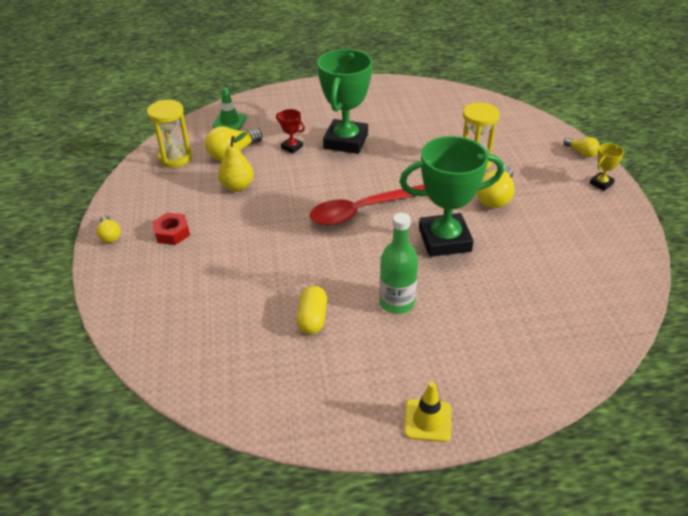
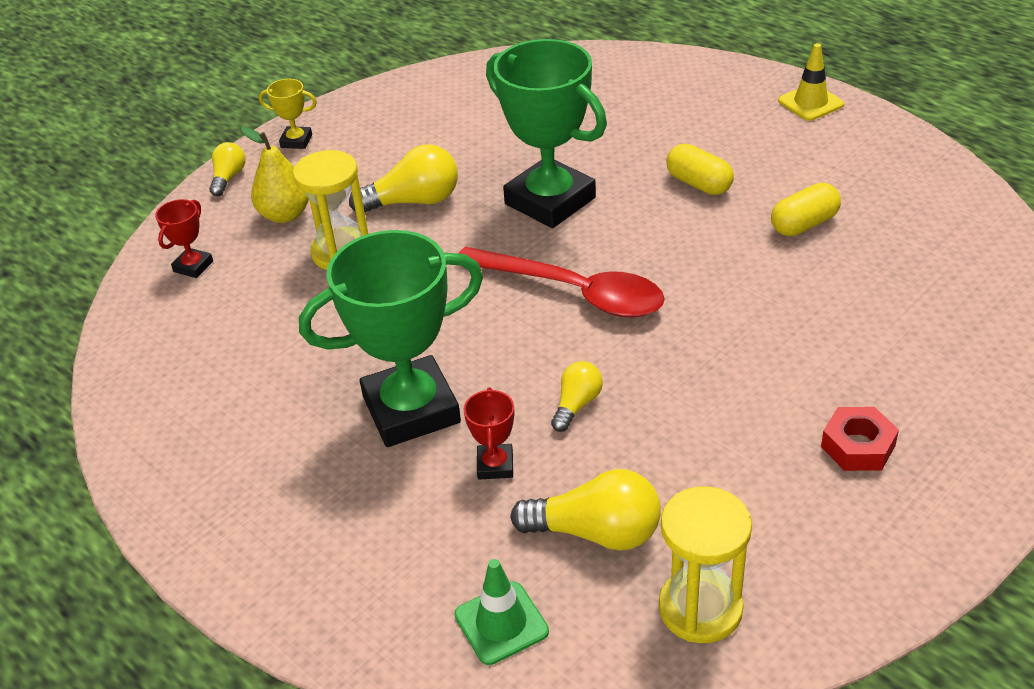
camera: 125 degrees left, 0 degrees up
yellow light bulb [96,216,121,243] -> yellow light bulb moved to [551,361,603,432]
yellow pear [218,132,254,192] -> yellow pear moved to [241,127,309,223]
green bottle [379,213,418,314] -> yellow capsule [666,144,734,195]
none -> red trophy [155,199,213,278]

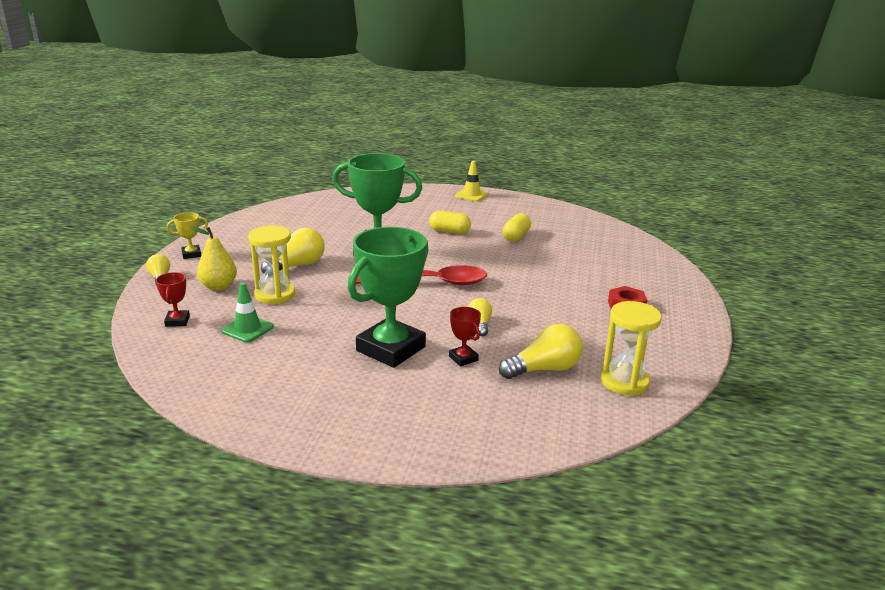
camera: 35 degrees left, 15 degrees down
green traffic cone [455,559,549,665] -> green traffic cone moved to [221,282,274,343]

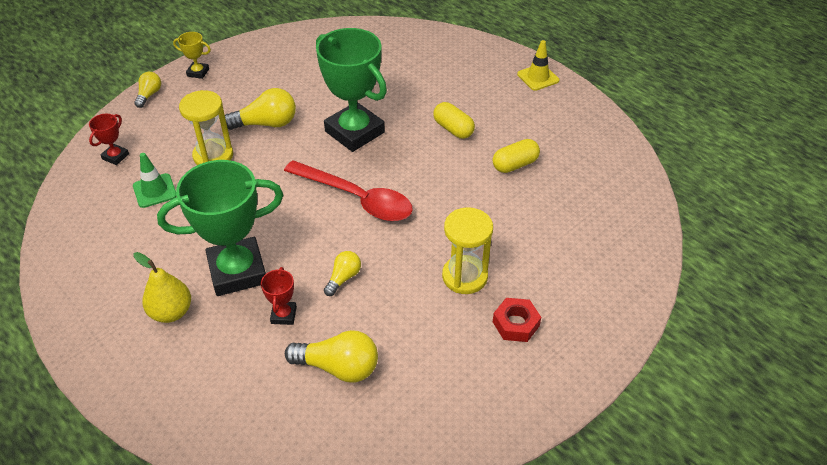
camera: 35 degrees right, 20 degrees up
yellow pear [191,227,237,291] -> yellow pear moved to [133,252,191,323]
yellow hourglass [601,301,662,396] -> yellow hourglass moved to [442,207,493,294]

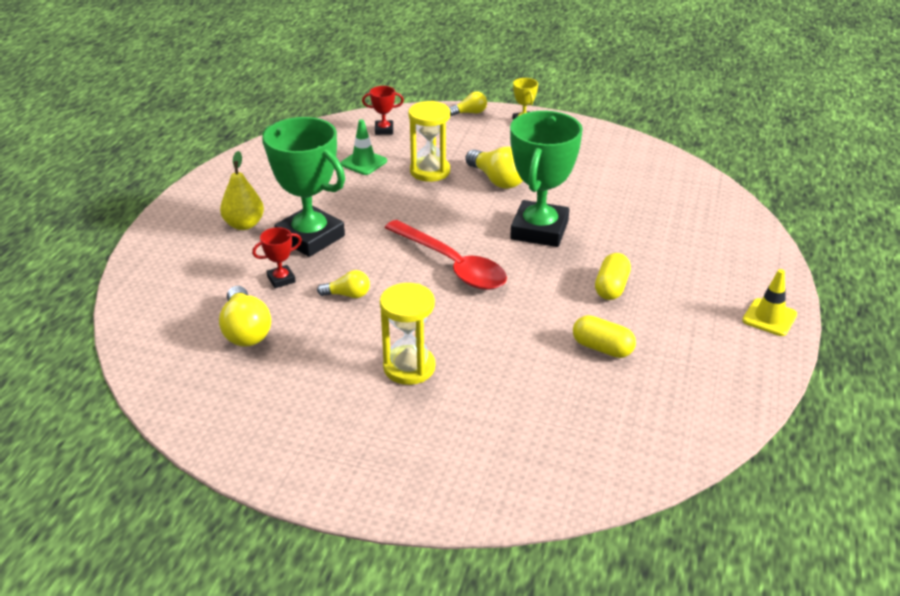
camera: 60 degrees right, 10 degrees down
red spoon [284,160,413,221] -> red spoon turned 45 degrees counterclockwise [385,220,507,290]
red nut [493,298,541,342] -> none

